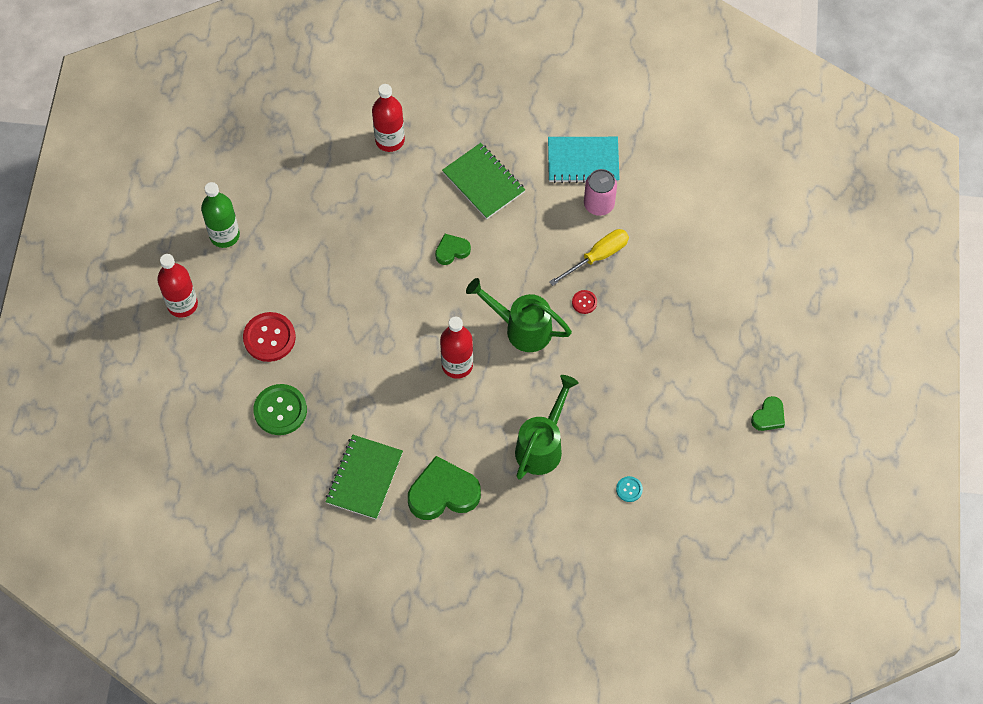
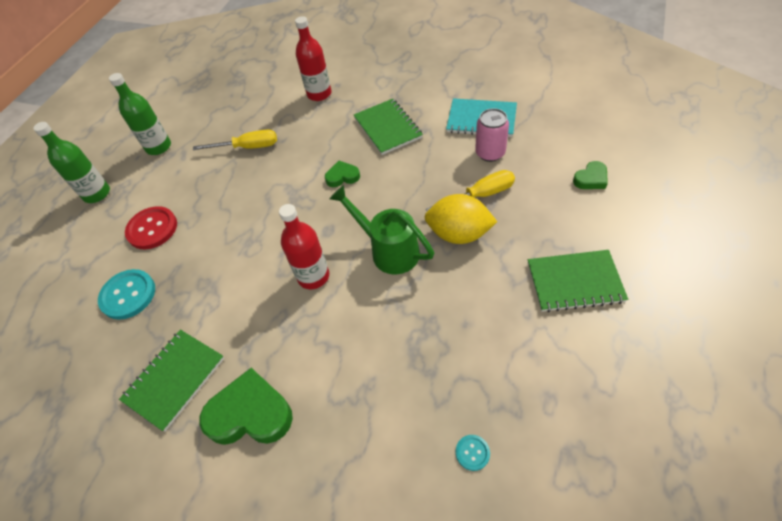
camera: 20 degrees right, 10 degrees down
red bottle [157,254,198,318] -> green bottle [33,122,110,203]
green button [253,384,307,435] -> turquoise button [98,269,155,320]
green watering can [515,375,579,480] -> none
red button [572,290,597,314] -> yellow lemon [425,194,497,244]
green heart [751,396,785,431] -> green heart moved to [573,161,608,189]
none -> yellow screwdriver [193,129,277,150]
none -> green notebook [528,250,628,312]

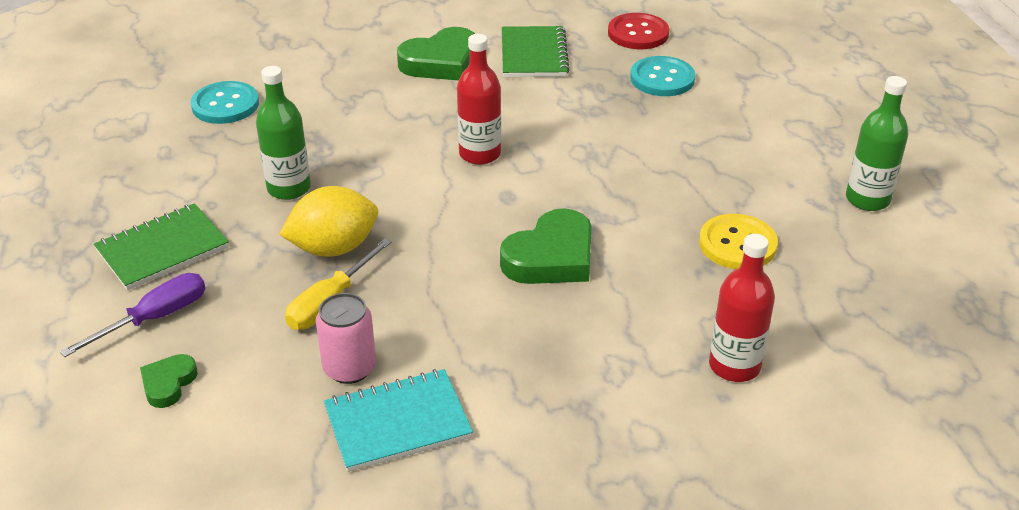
camera: 140 degrees right, 15 degrees down
green bottle [33,122,110,203] -> green bottle moved to [256,66,311,200]
red button [125,206,177,249] -> red button moved to [608,13,669,49]
yellow screwdriver [193,129,277,150] -> yellow button [699,214,778,269]
green heart [325,161,360,187] -> green heart [500,208,592,284], size x1.88
green watering can [329,185,434,274] -> none
green notebook [354,99,423,155] -> none
turquoise button [456,435,490,471] -> turquoise button [191,81,259,124], size x2.05
none -> purple screwdriver [60,273,205,357]

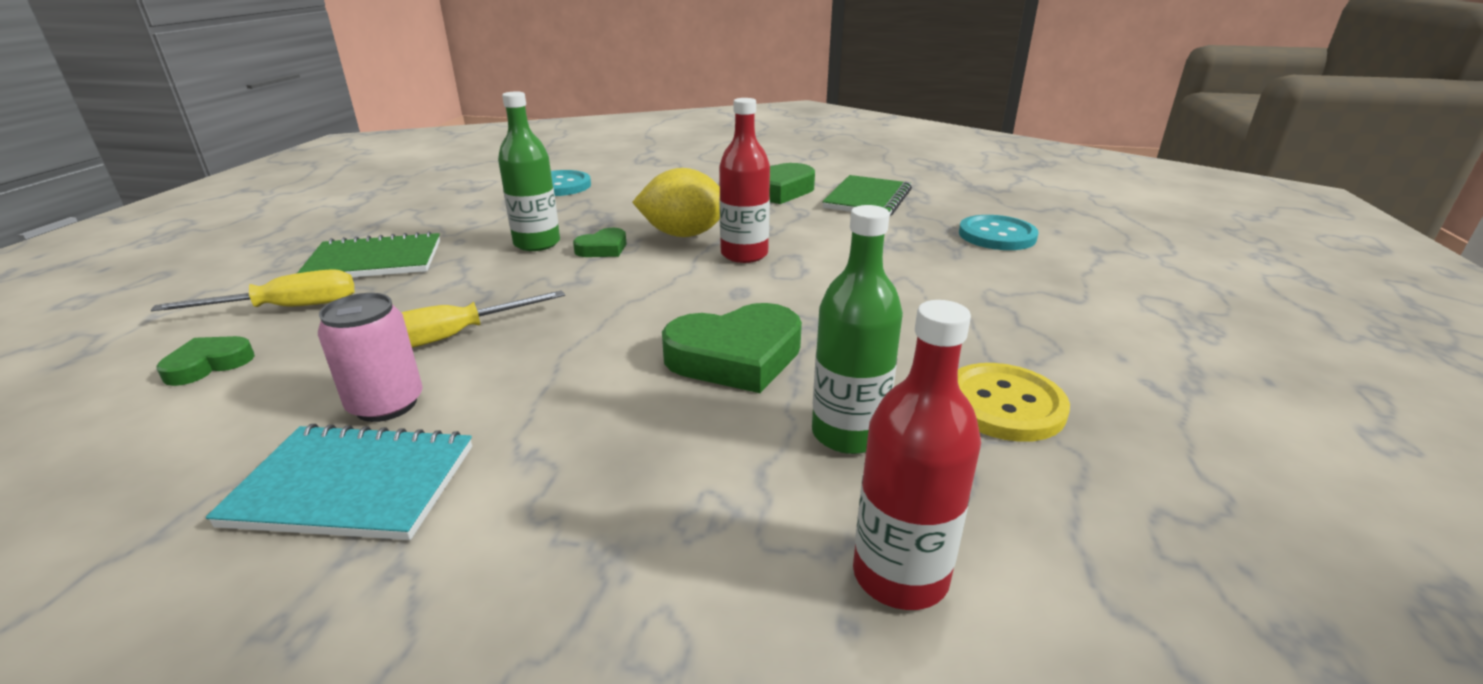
camera: 25 degrees right, 10 degrees down
purple screwdriver [60,273,205,357] -> yellow screwdriver [151,269,354,311]
yellow lemon [279,186,378,257] -> yellow lemon moved to [632,168,720,237]
red button [608,13,669,49] -> none
green bottle [846,76,908,211] -> green bottle moved to [812,205,903,454]
none -> green heart [573,228,626,257]

